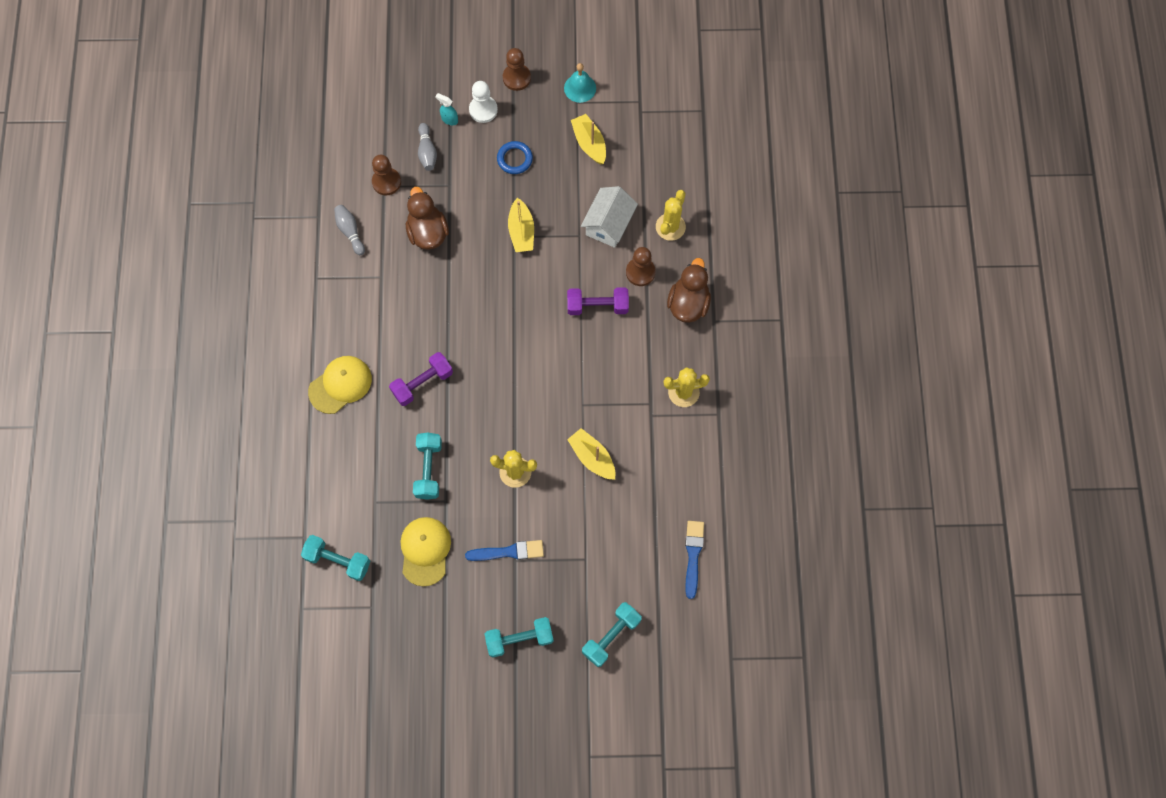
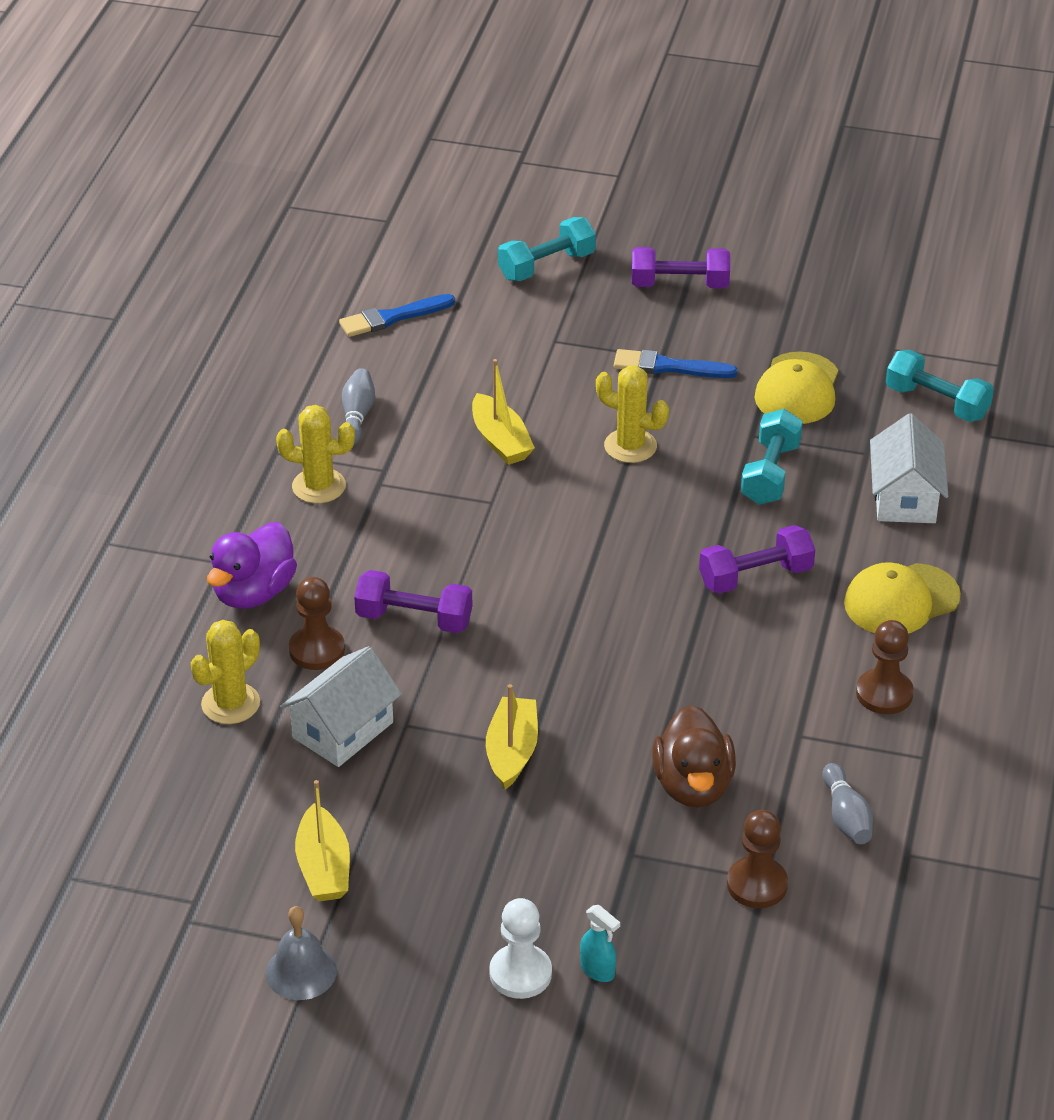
camera: 165 degrees left, 30 degrees down
grey bowling pin [418,123,437,171] -> grey bowling pin moved to [342,368,375,445]
turquoise dumbbell [485,617,554,657] -> purple dumbbell [632,247,730,288]
blue ring [497,141,533,174] -> none
brown pawn [503,48,531,91] -> brown pawn moved to [856,620,914,714]
turquoise bell [564,63,596,103] -> grey bell [266,906,337,1000]
brown duck [667,258,711,323] -> purple duck [207,522,297,609]
blue brush [685,521,704,599] -> blue brush turned 45 degrees clockwise [339,294,455,337]
none -> white house [870,413,948,523]

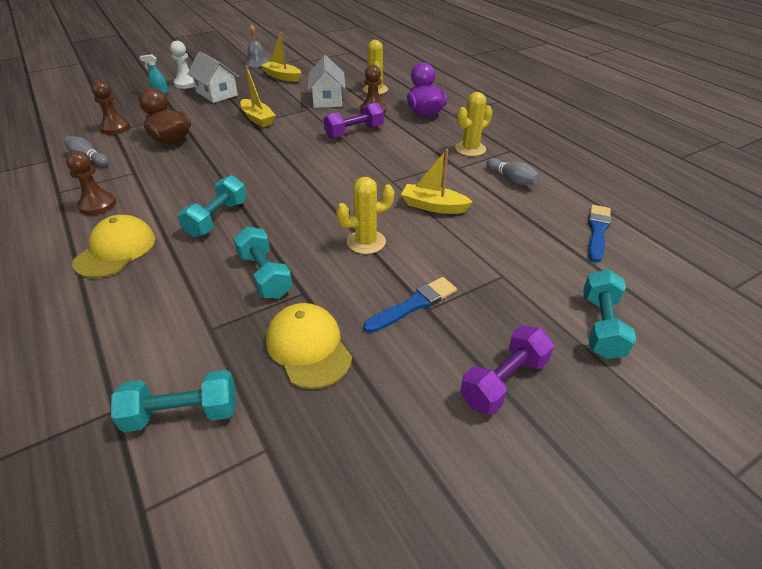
camera: 135 degrees right, 0 degrees up
purple dumbbell [699,525,815,594] -> turquoise dumbbell [178,175,247,237]
white house [870,413,948,523] -> white house moved to [187,51,239,103]

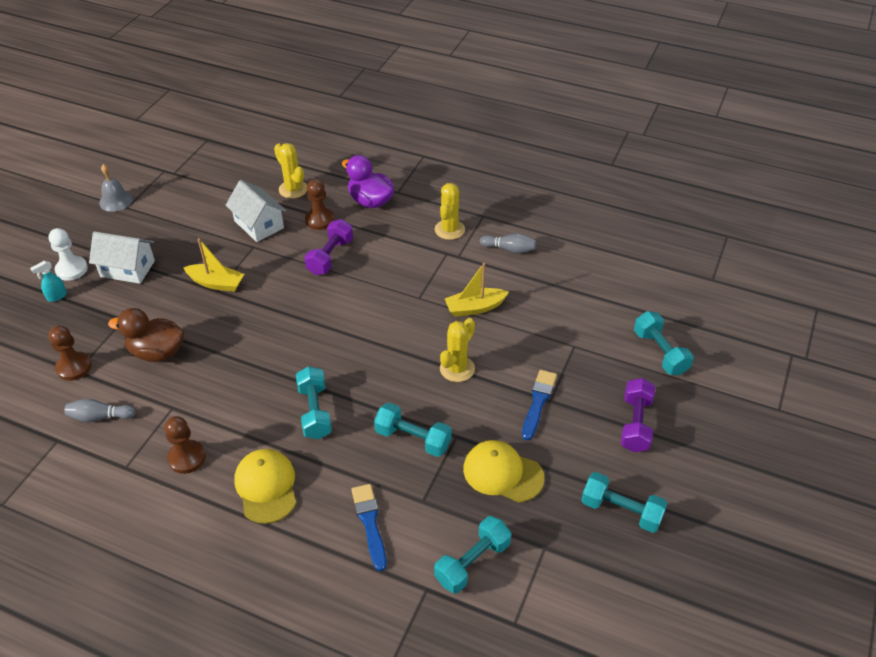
camera: 35 degrees left, 5 degrees up
yellow boat [261,32,301,82] -> none
blue brush [588,205,611,263] -> blue brush moved to [351,484,387,571]
none -> turquoise dumbbell [581,472,668,533]

